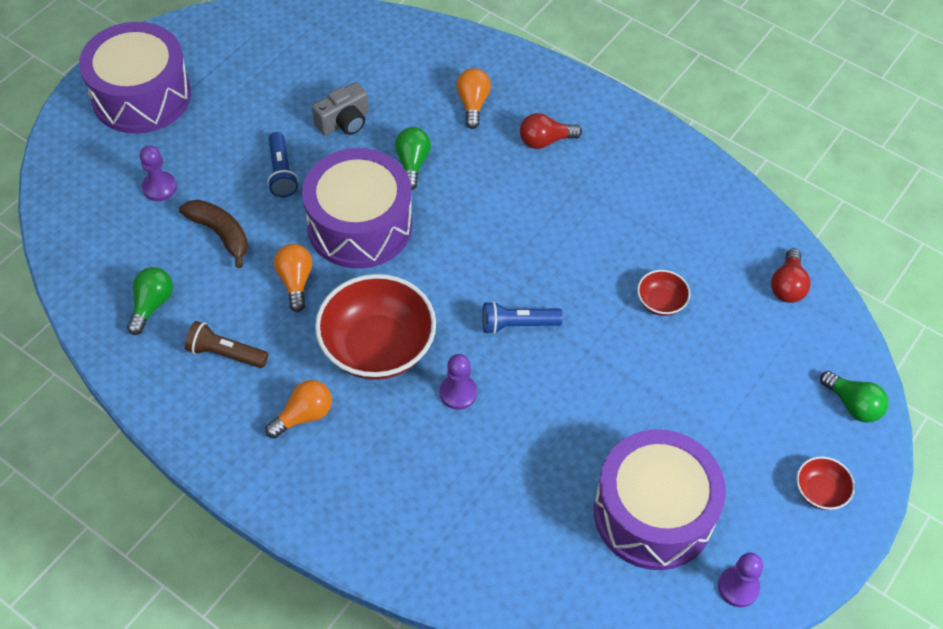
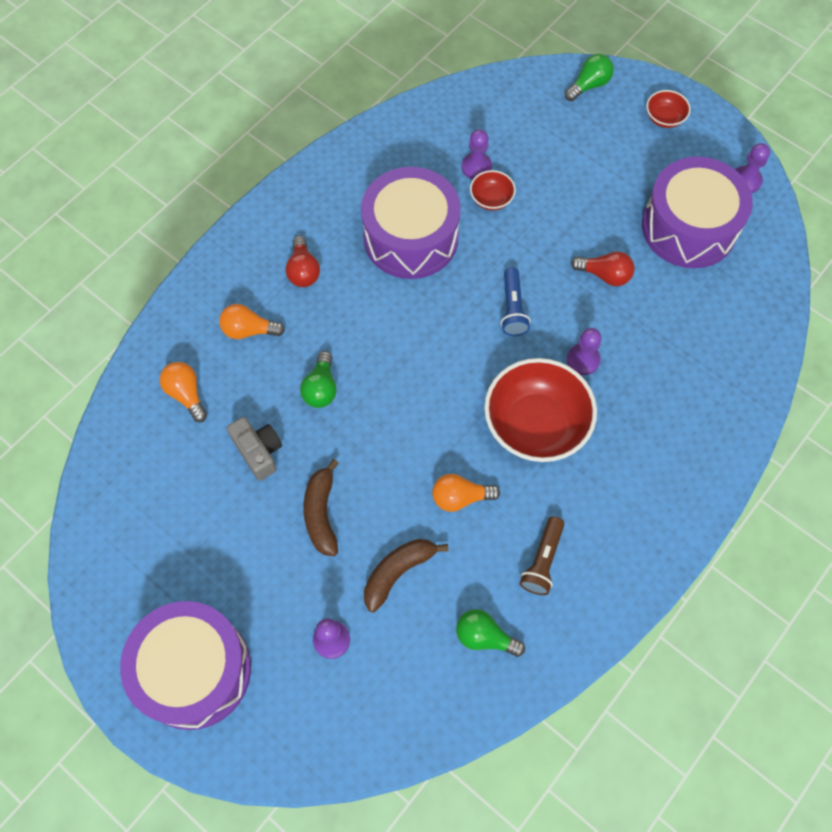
camera: 85 degrees left, 10 degrees up
orange light bulb [265,380,332,438] -> orange light bulb moved to [160,362,207,422]
blue flashlight [267,132,298,197] -> brown banana [304,459,339,556]
purple drum [302,148,412,269] -> purple drum moved to [361,167,461,279]
green light bulb [395,127,431,190] -> green light bulb turned 90 degrees counterclockwise [300,351,337,408]
red light bulb [771,248,811,303] -> red light bulb moved to [571,251,635,286]
none -> purple pawn [462,129,492,179]

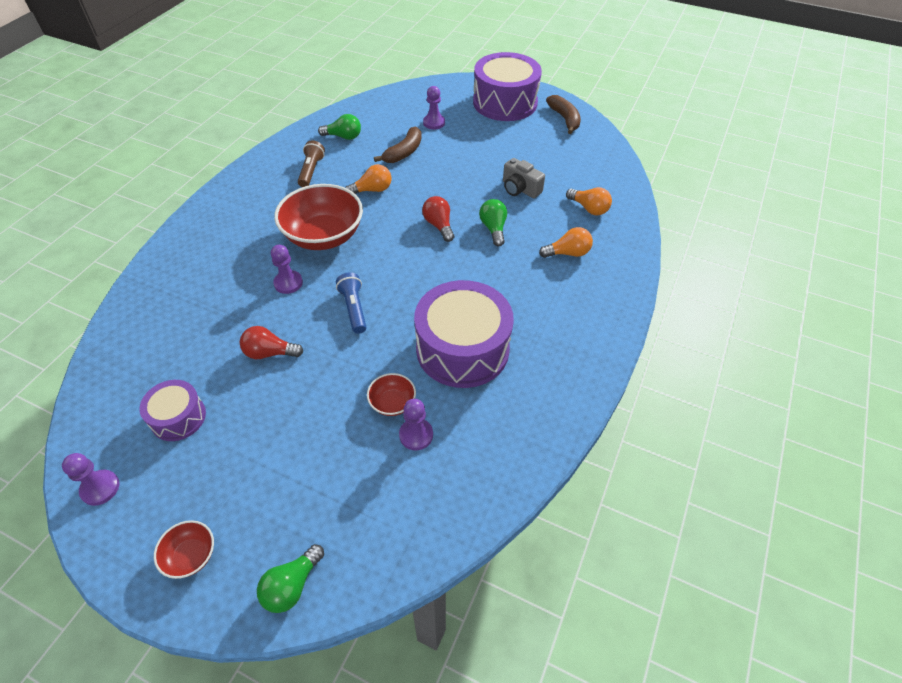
camera: 165 degrees right, 15 degrees down
red light bulb [285,236,320,287] -> red light bulb moved to [422,196,454,242]
brown banana [304,459,339,556] -> brown banana moved to [546,95,581,134]
purple drum [642,156,753,268] -> purple drum [139,380,206,441], size x0.52

